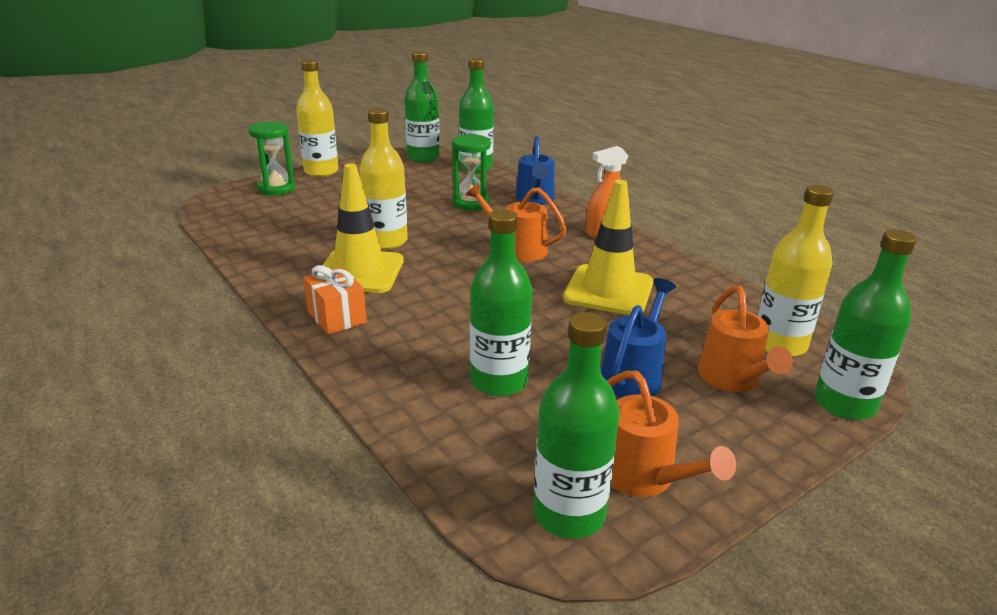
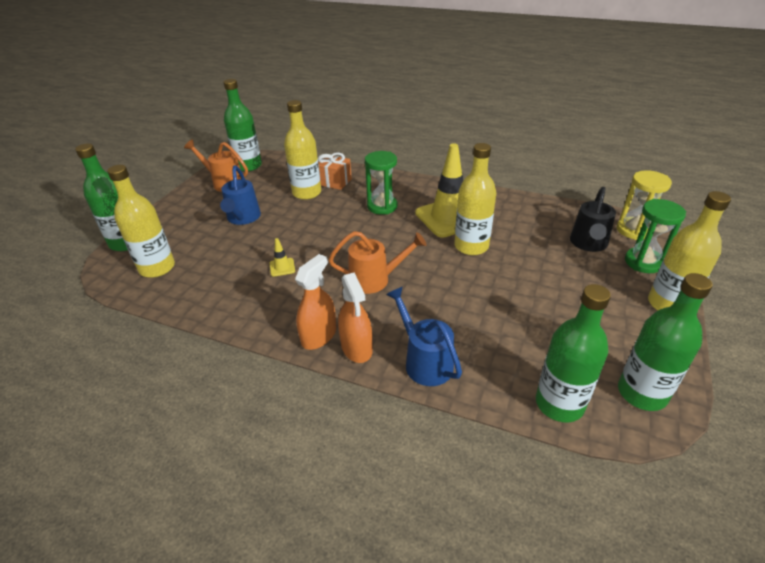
camera: 150 degrees right, 10 degrees up
orange gift [303,265,367,334] -> orange gift moved to [318,152,352,190]
green hourglass [452,134,491,210] -> green hourglass moved to [365,151,397,215]
green bottle [470,209,532,396] -> yellow bottle [284,100,321,200]
yellow traffic cone [563,180,653,315] -> yellow traffic cone [270,238,295,277], size x0.40
orange watering can [698,286,793,392] -> none
none -> orange spray bottle [338,272,373,363]
none -> black watering can [570,187,616,252]
none -> yellow hourglass [617,170,672,240]

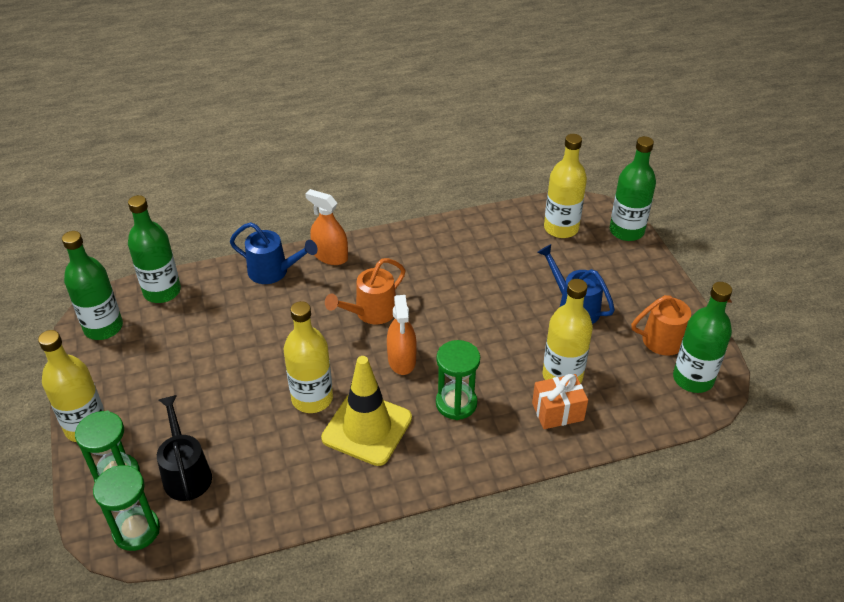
camera: 140 degrees right, 5 degrees up
yellow traffic cone [270,238,295,277] -> none
orange spray bottle [295,254,336,350] -> orange spray bottle moved to [387,295,417,375]
yellow hourglass [617,170,672,240] -> green hourglass [93,465,160,551]

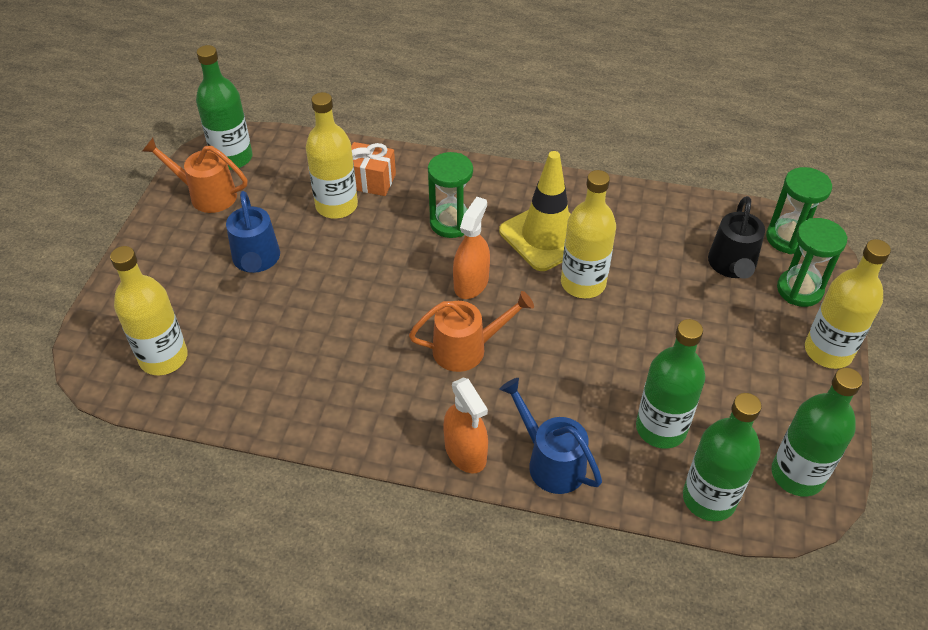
camera: 150 degrees left, 5 degrees up
green bottle [610,136,656,241] -> green bottle moved to [636,319,705,449]

